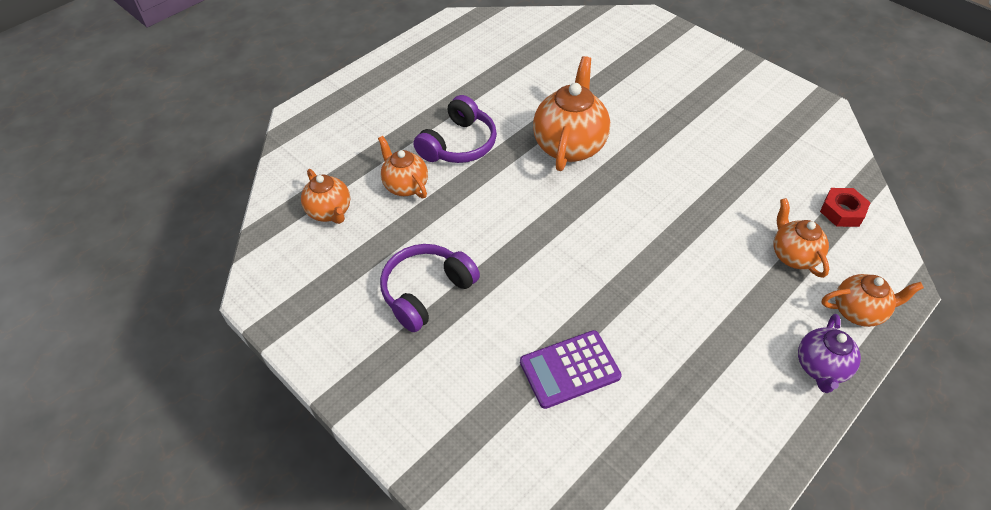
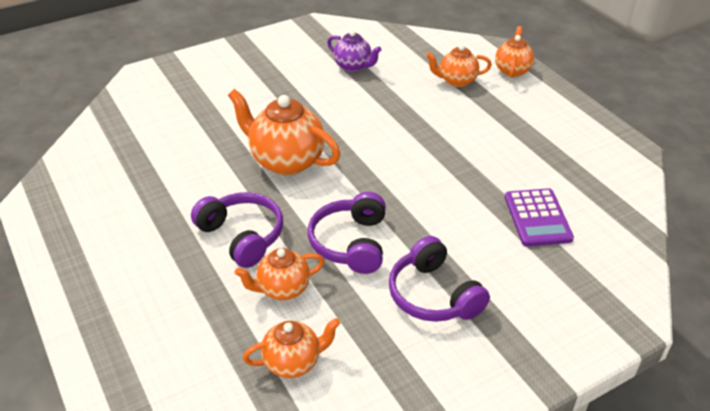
camera: 75 degrees left, 10 degrees down
purple teapot [798,314,861,393] -> purple teapot moved to [327,30,382,72]
red nut [820,188,871,227] -> none
none -> purple headphones [308,192,386,274]

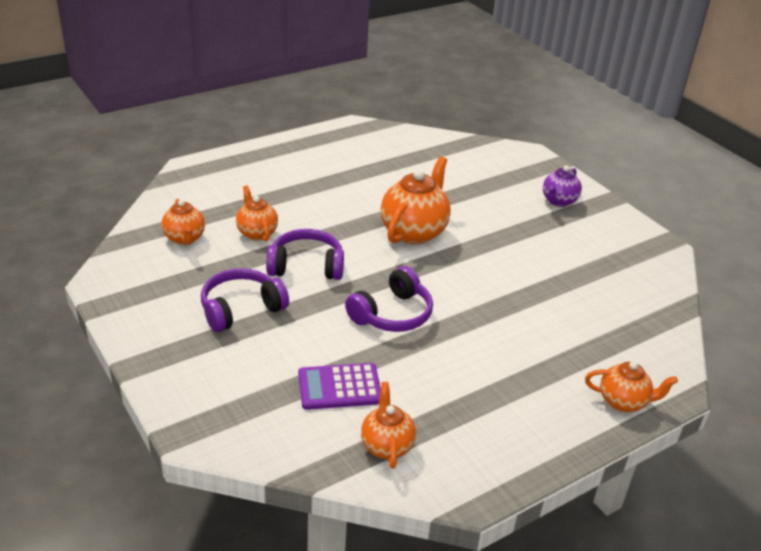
camera: 85 degrees right, 5 degrees down
purple headphones [191,192,283,268] -> purple headphones moved to [345,266,433,332]
purple teapot [327,30,382,72] -> purple teapot moved to [543,166,582,207]
orange teapot [426,45,492,87] -> orange teapot moved to [361,382,416,469]

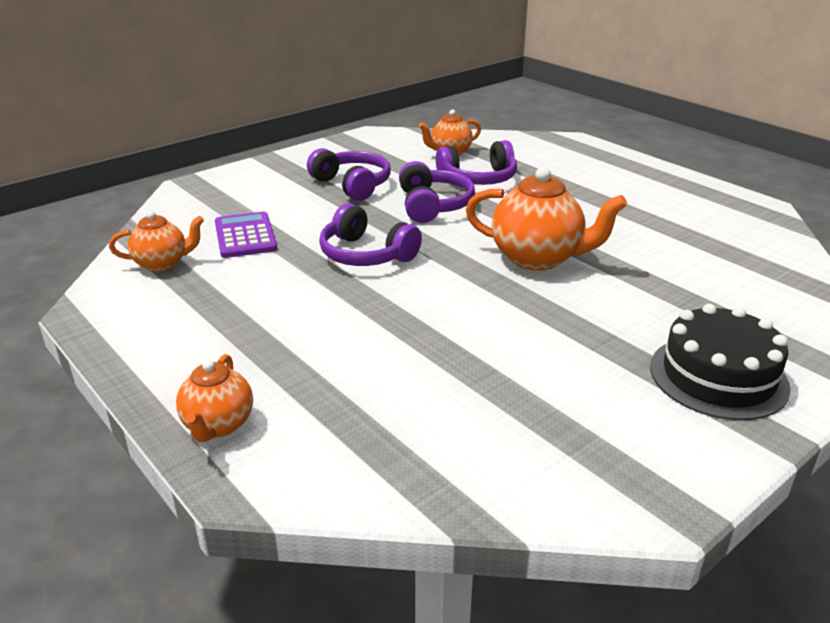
camera: 85 degrees right, 5 degrees down
orange teapot [236,185,278,241] -> purple headphones [436,140,517,185]
purple teapot [543,166,582,207] -> black cake [650,304,791,420]

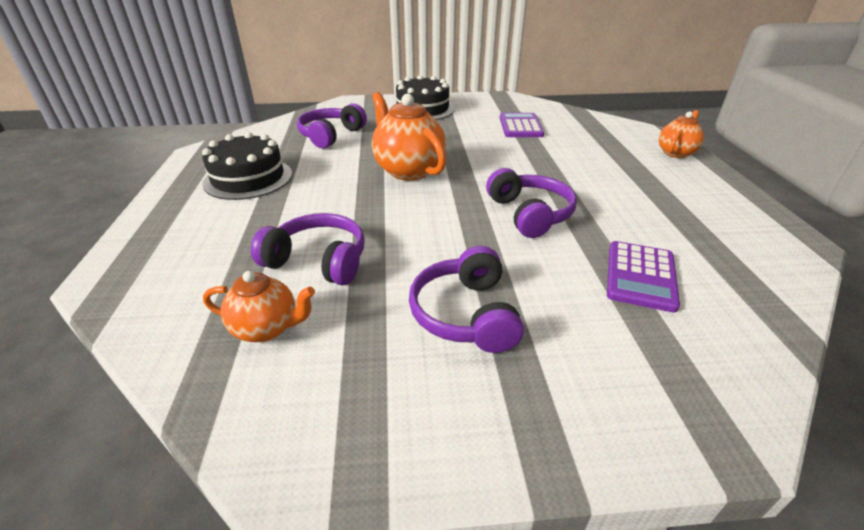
camera: 145 degrees left, 5 degrees up
orange teapot [109,211,204,272] -> none
purple headphones [399,161,475,223] -> purple headphones moved to [297,103,367,148]
none -> black cake [202,132,292,200]
none -> purple calculator [500,113,544,137]

